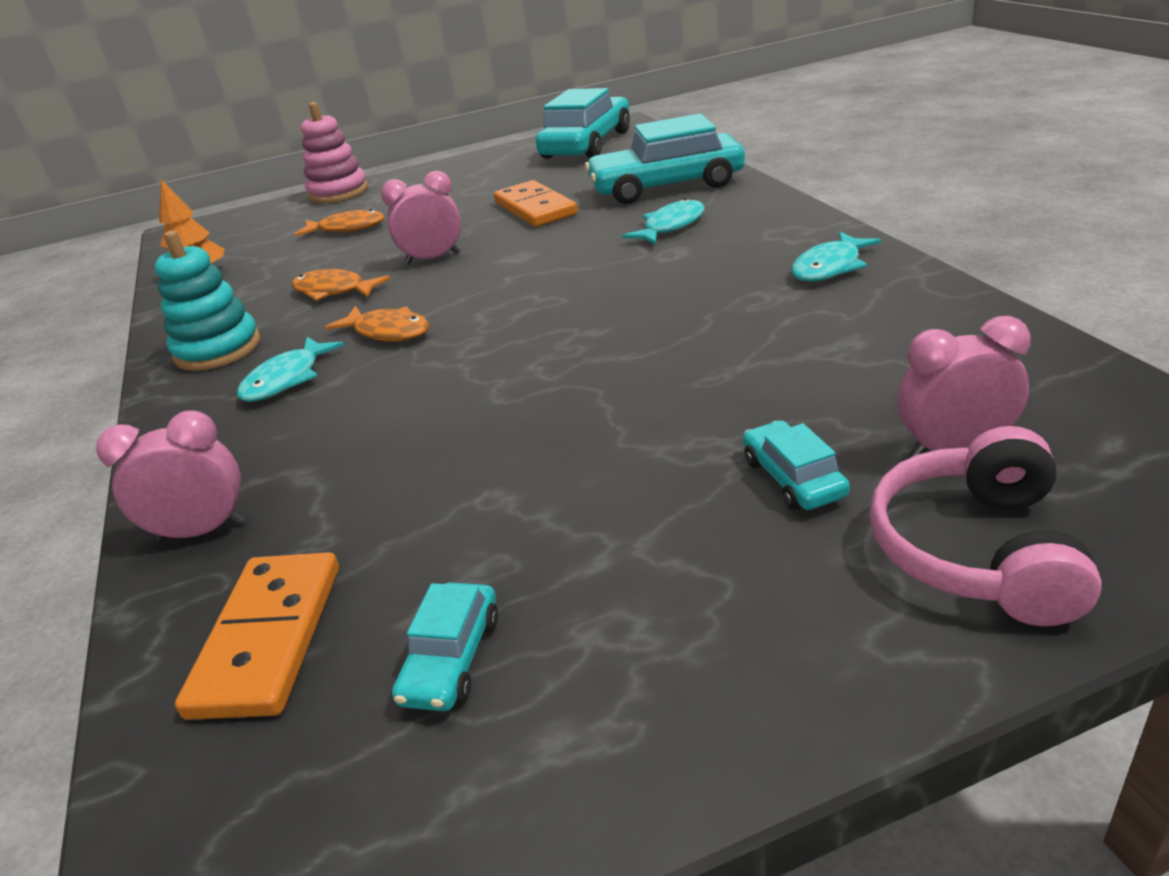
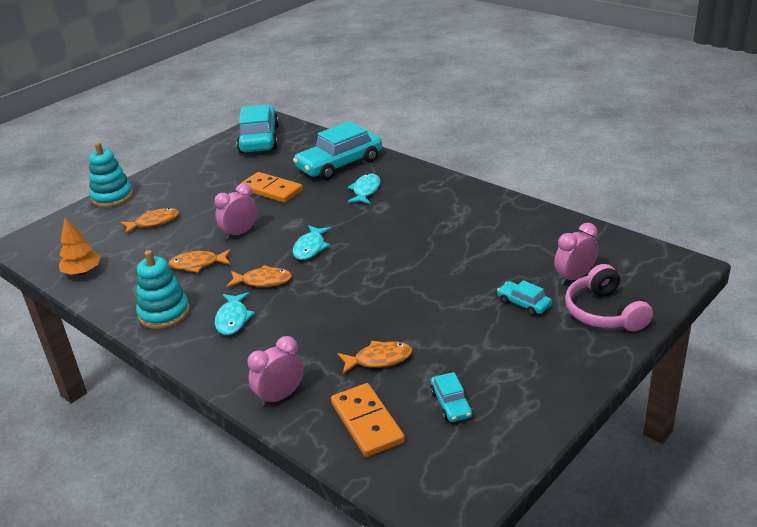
camera: 30 degrees left, 0 degrees up
pink stacking toy [301,102,368,203] -> turquoise stacking toy [89,142,133,207]
turquoise fish [791,232,881,282] -> turquoise fish moved to [293,225,332,260]
none -> orange fish [337,341,412,374]

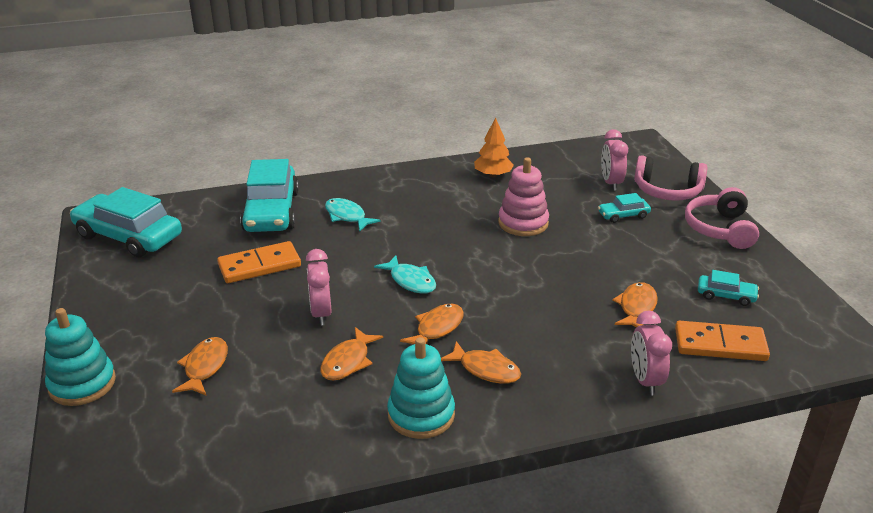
camera: 60 degrees left, 0 degrees up
orange tree [59,218,101,275] -> orange tree moved to [474,118,514,177]
turquoise fish [215,292,255,335] -> orange fish [441,341,521,384]
none -> pink stacking toy [498,157,549,236]
none -> pink headphones [685,187,759,249]

